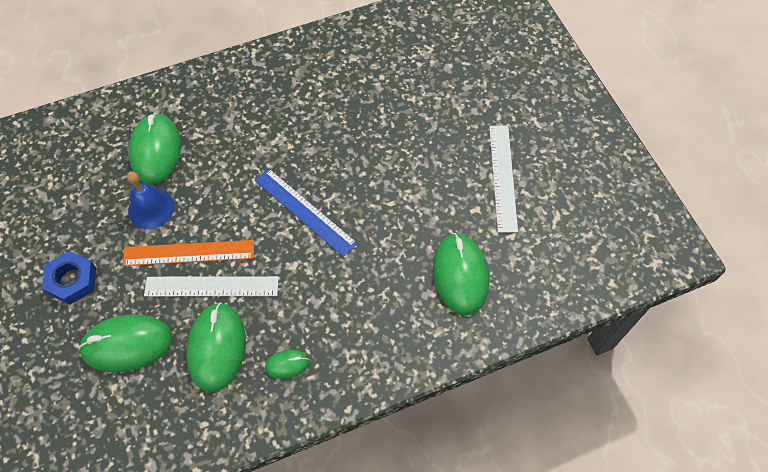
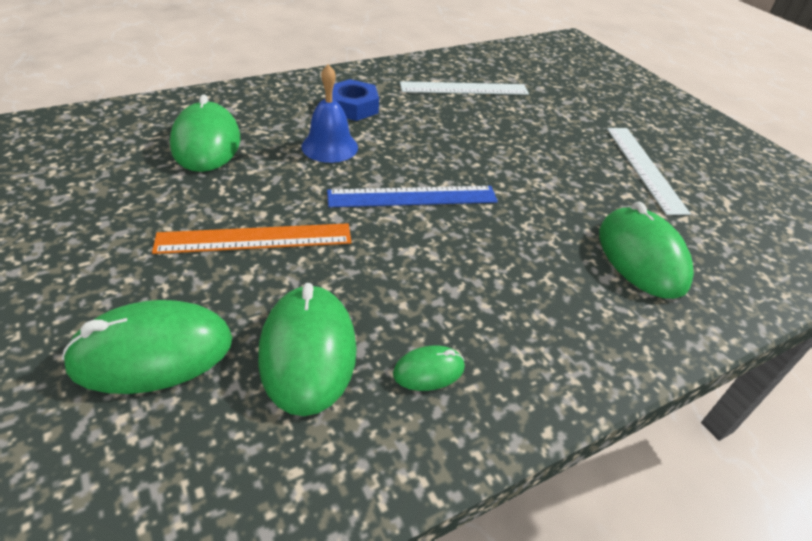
camera: 10 degrees left, 20 degrees down
blue nut [42,251,96,305] -> blue nut moved to [332,79,379,121]
blue bell [127,172,174,229] -> blue bell moved to [301,64,358,163]
white ruler [144,276,279,296] -> white ruler moved to [400,81,529,95]
blue ruler [255,168,357,257] -> blue ruler turned 45 degrees counterclockwise [327,186,498,207]

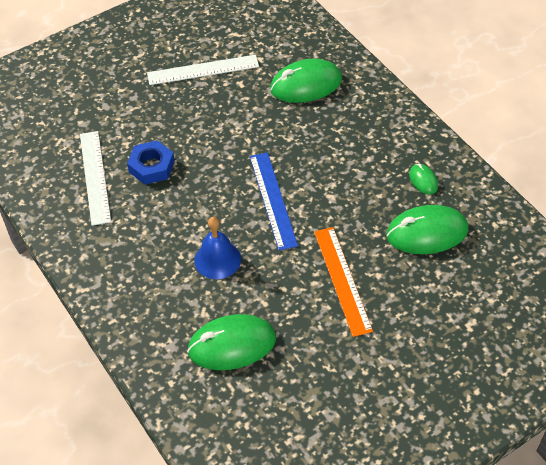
camera: 90 degrees left, 10 degrees up
green mouse [62,300,232,394] -> none
blue nut [332,79,379,121] -> blue nut moved to [127,140,175,185]

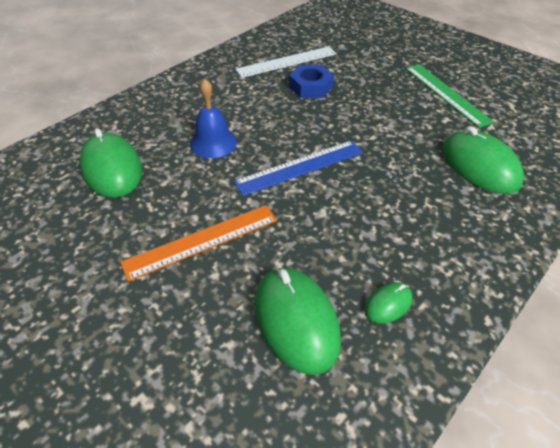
camera: 75 degrees right, 5 degrees down
white ruler [147,55,259,85] -> green ruler [406,64,494,128]

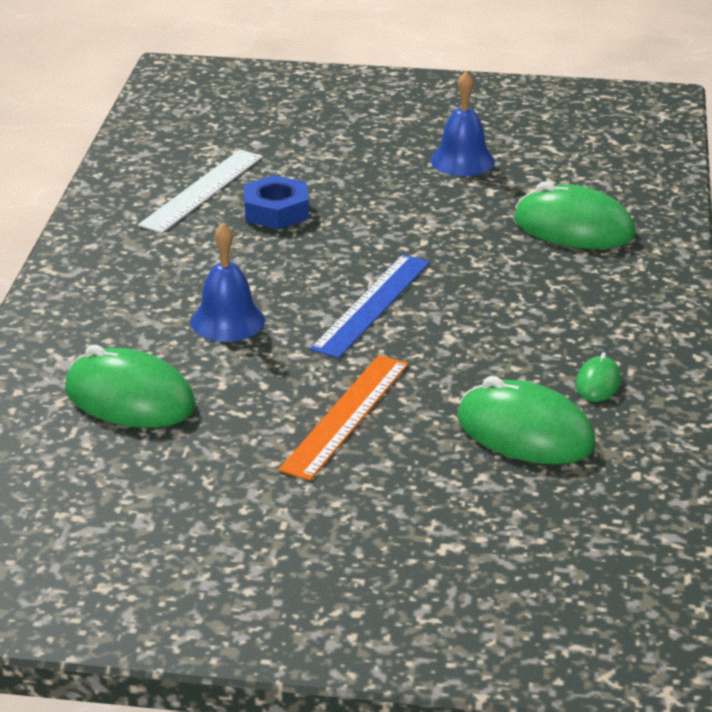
camera: 35 degrees left, 15 degrees down
green ruler [406,64,494,128] -> blue bell [431,72,495,176]

